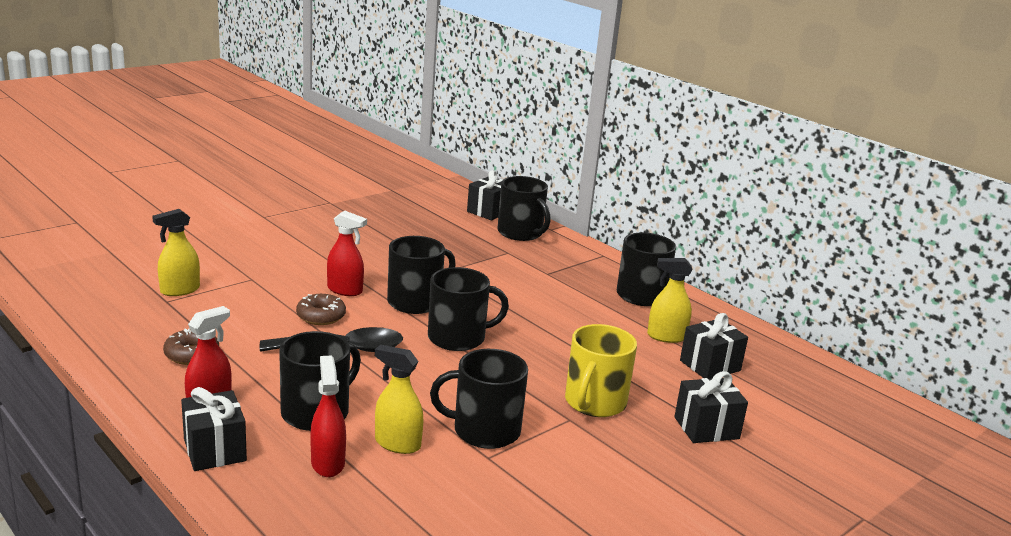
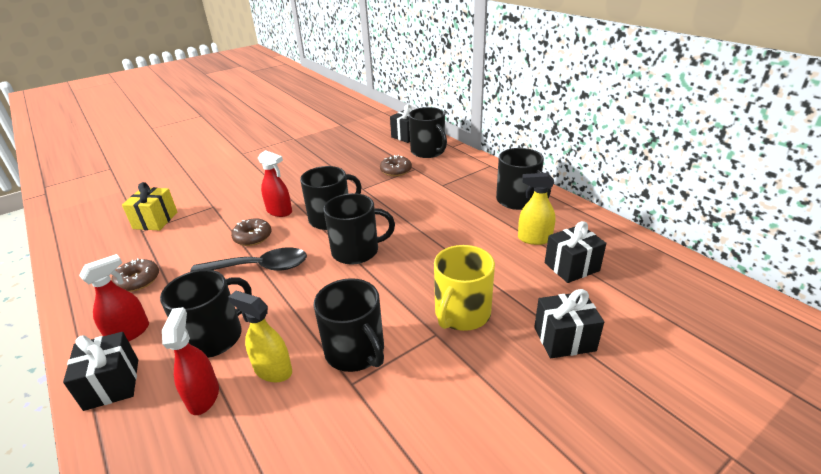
camera: 10 degrees right, 10 degrees up
yellow spray bottle [152,209,200,296] -> yellow gift [122,182,178,230]
black mug [430,349,528,449] -> black mug turned 135 degrees counterclockwise [314,278,384,372]
none -> brown donut [380,155,412,176]

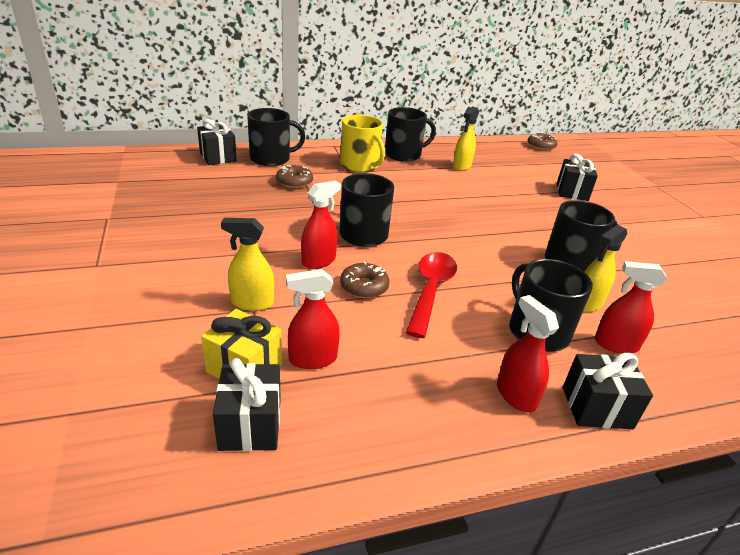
camera: 75 degrees left, 0 degrees up
brown donut [111,258,159,292] -> brown donut moved to [528,133,558,150]
black spoon [190,248,307,272] -> red spoon [406,252,457,338]
black mug [323,193,395,265] -> none
yellow mug [434,245,495,331] -> yellow mug moved to [340,115,385,172]
black gift [545,221,606,283] -> black gift moved to [213,358,281,451]
none -> yellow spray bottle [221,218,274,311]
none -> red spray bottle [286,269,340,369]

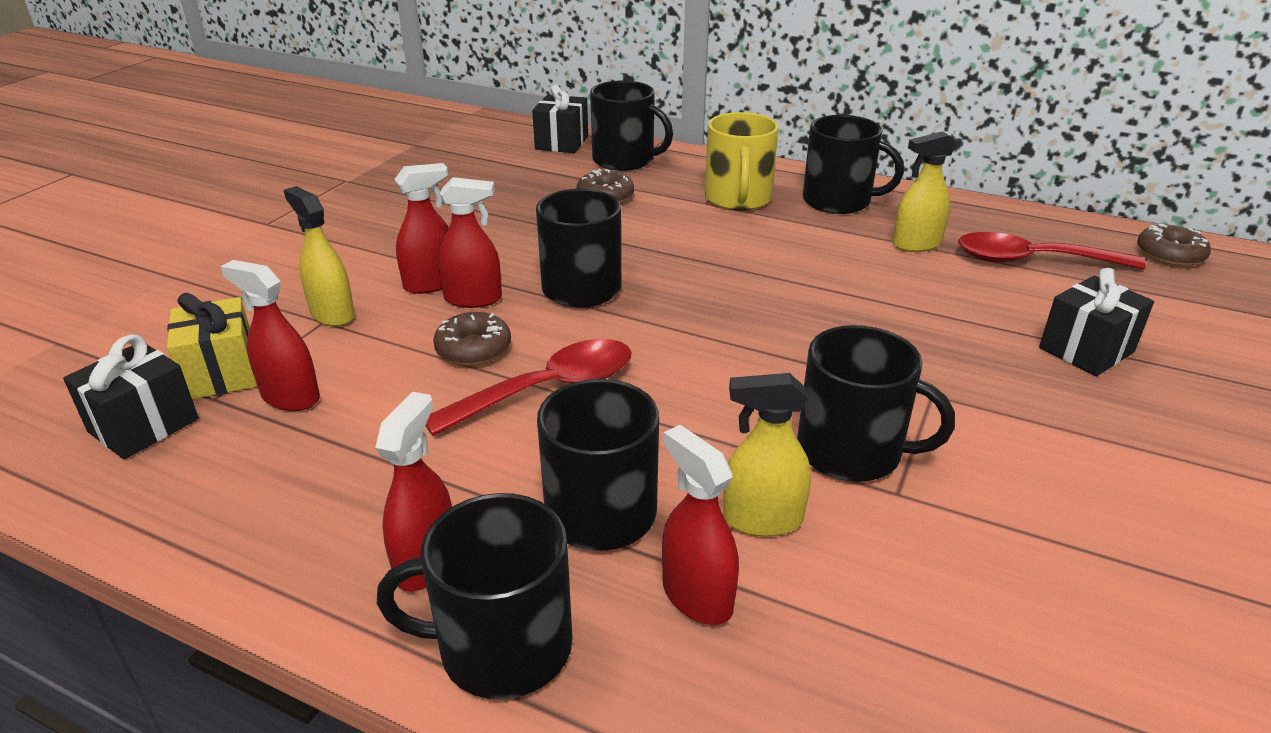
camera: 45 degrees right, 0 degrees up
black gift [563,353,653,429] -> black mug [377,493,573,700]
none -> red spray bottle [394,163,449,294]
none -> red spoon [958,232,1146,269]

